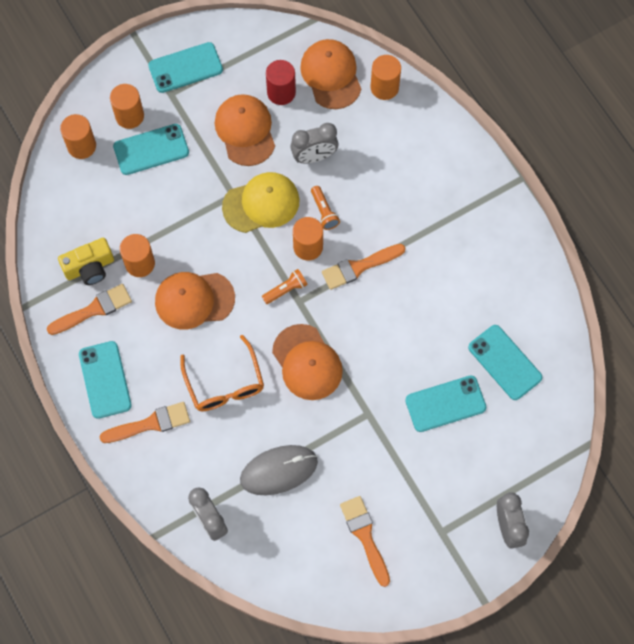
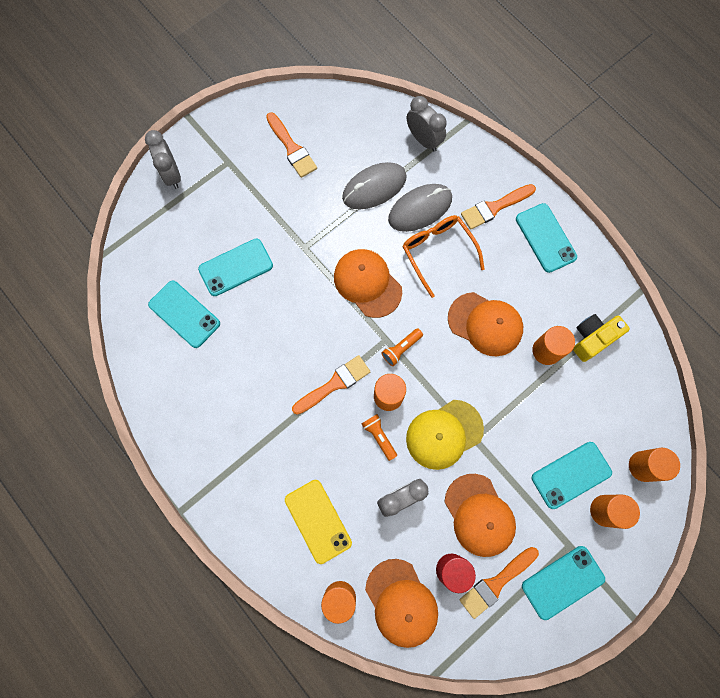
camera: 170 degrees right, 5 degrees up
orange brush [47,284,132,335] -> orange brush moved to [459,547,539,619]
orange cap [155,272,235,330] -> orange cap turned 45 degrees clockwise [448,292,523,357]
none -> yellow phone [285,480,352,564]
none -> grey mouse [388,184,452,232]

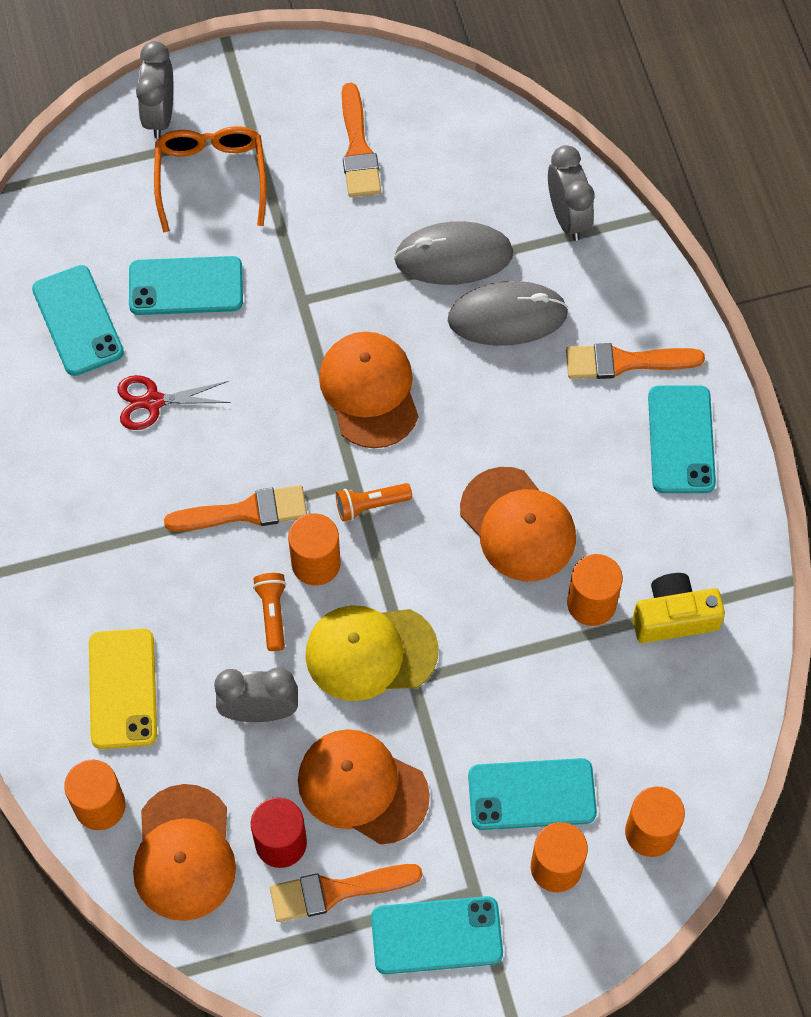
camera: 25 degrees right, 10 degrees down
orange glasses [402,215,485,298] -> orange glasses moved to [154,126,267,232]
orange cap [445,474,516,557] -> orange cap turned 120 degrees clockwise [298,729,430,844]
none -> red scissors [117,375,231,430]

